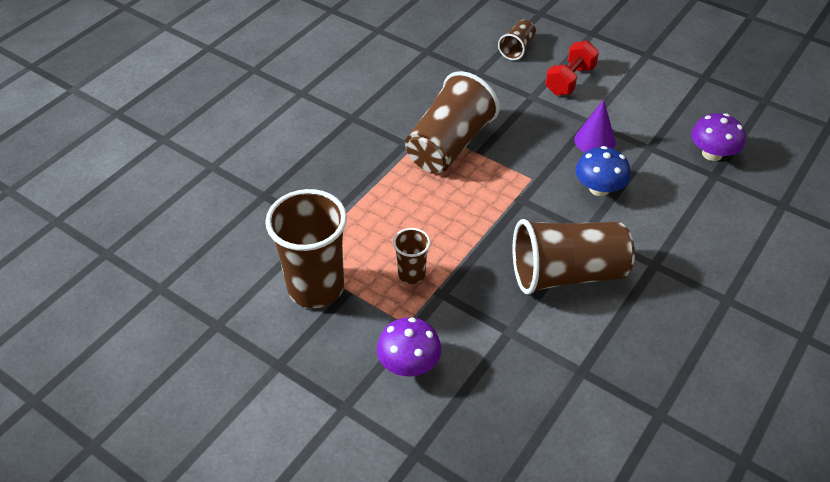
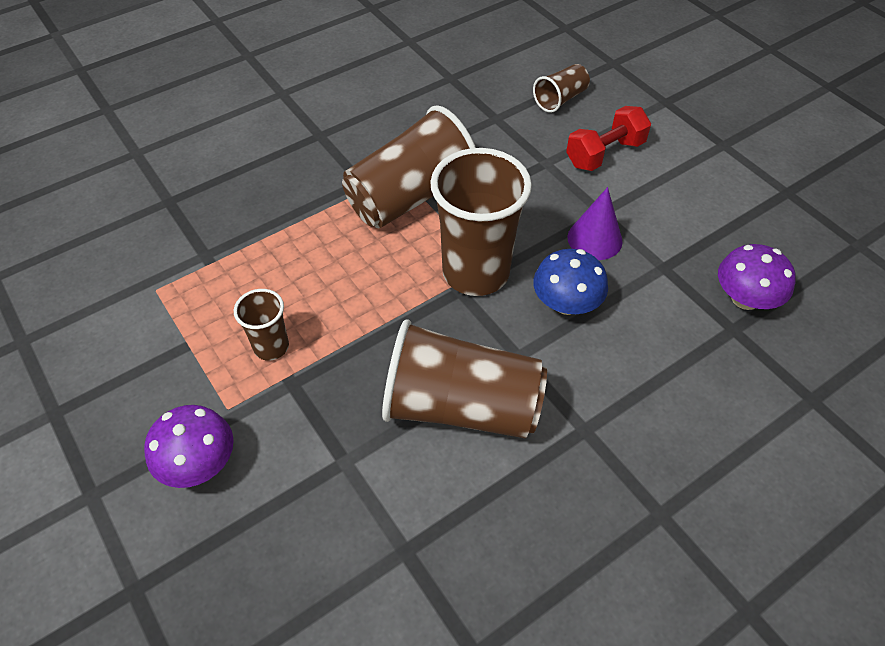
camera: 20 degrees right, 5 degrees up
brown cup [265,189,347,308] -> brown cup moved to [430,148,532,296]

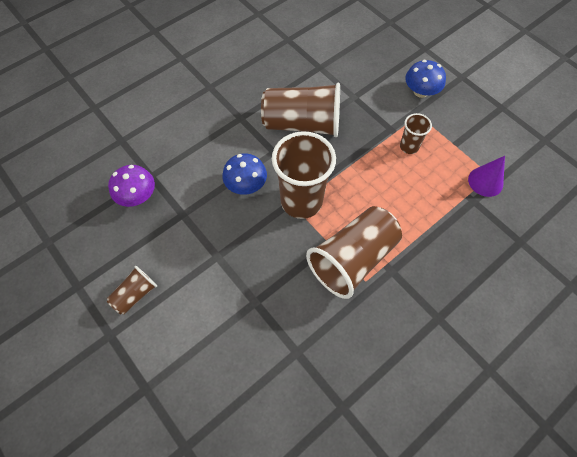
camera: 175 degrees right, 10 degrees up
purple mushroom [144,405,234,488] -> blue mushroom [405,60,446,98]
brown cup [533,64,590,113] -> brown cup moved to [107,266,157,314]
red dumbbell [566,106,651,171] -> none
purple cone [567,187,623,260] -> purple cone moved to [468,156,505,197]

